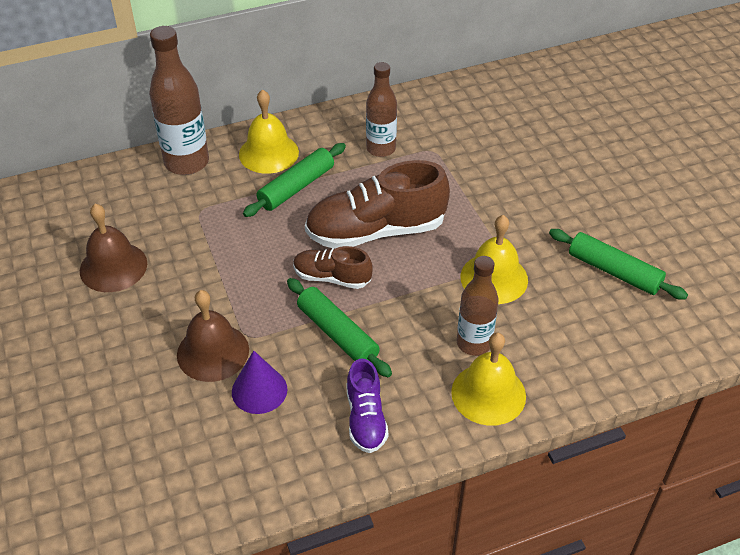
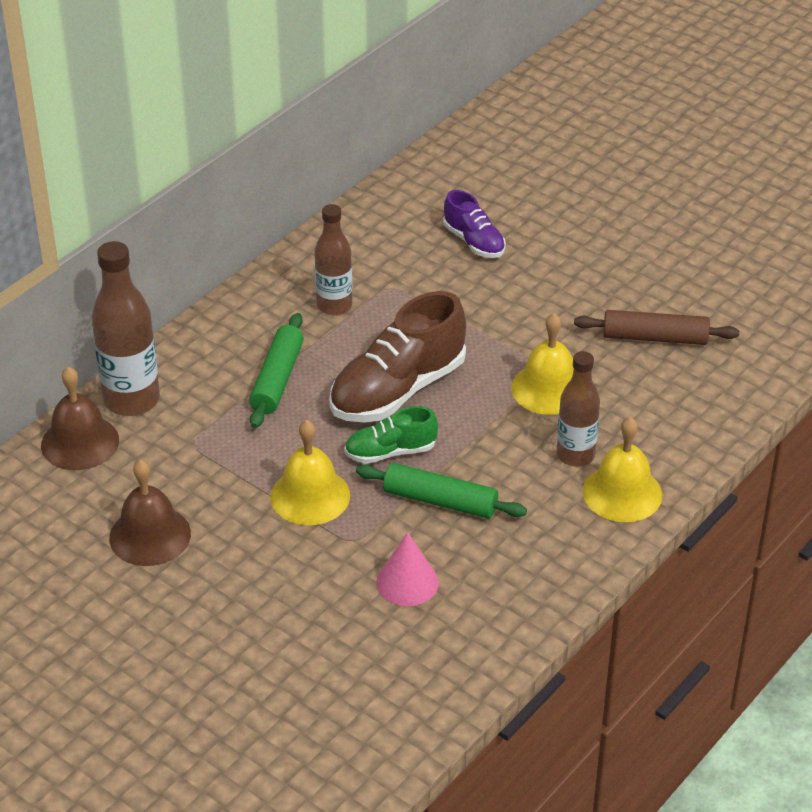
camera: 30 degrees left, 5 degrees down
brown bell [177,290,249,382] -> brown bell moved to [41,367,119,470]
purple cone [232,351,287,414] -> pink cone [376,532,439,606]
yellow bell [239,89,299,174] -> yellow bell moved to [271,420,350,525]
brown shoe [293,246,373,289] -> green shoe [344,406,438,464]
purple shoe [346,359,389,453] -> purple shoe moved to [443,190,506,258]
green rolling pin [549,229,688,300] -> brown rolling pin [574,310,739,345]

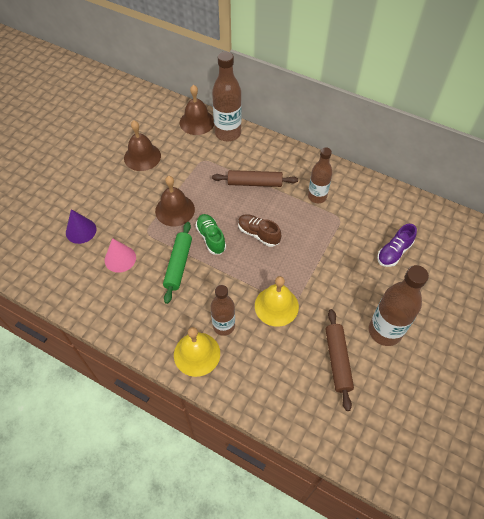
camera: 80 degrees right, 15 degrees up
green rolling pin [249,313,304,428] -> brown rolling pin [212,170,298,187]
yellow bell [271,420,350,525] -> brown bell [155,176,195,226]
brown shoe [329,291,466,423] -> brown shoe [238,214,281,247], size x0.54
none -> purple cone [66,209,96,244]
none -> brown bottle [369,265,429,346]

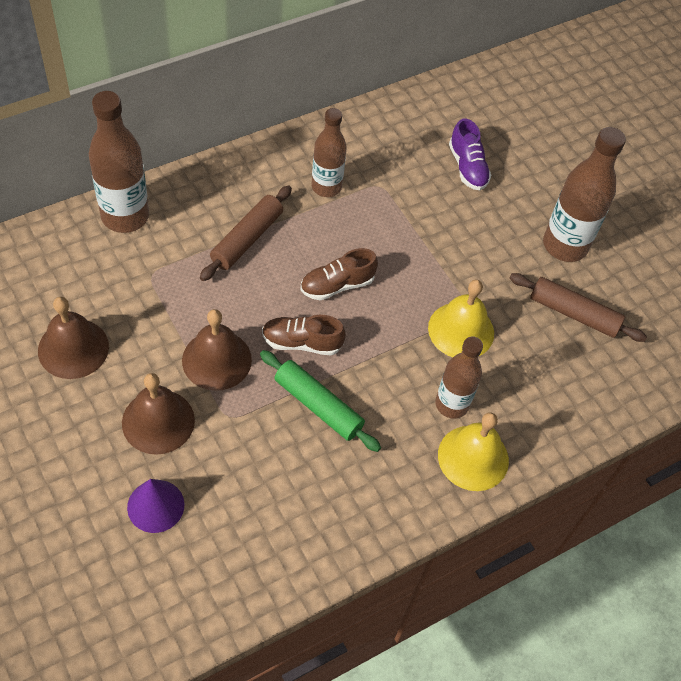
camera: 65 degrees left, 0 degrees up
pink cone [105,238,136,273] -> none
brown bell [180,85,214,135] -> brown bell moved to [122,373,195,455]
green shoe [195,214,226,255] -> brown shoe [262,315,346,355]

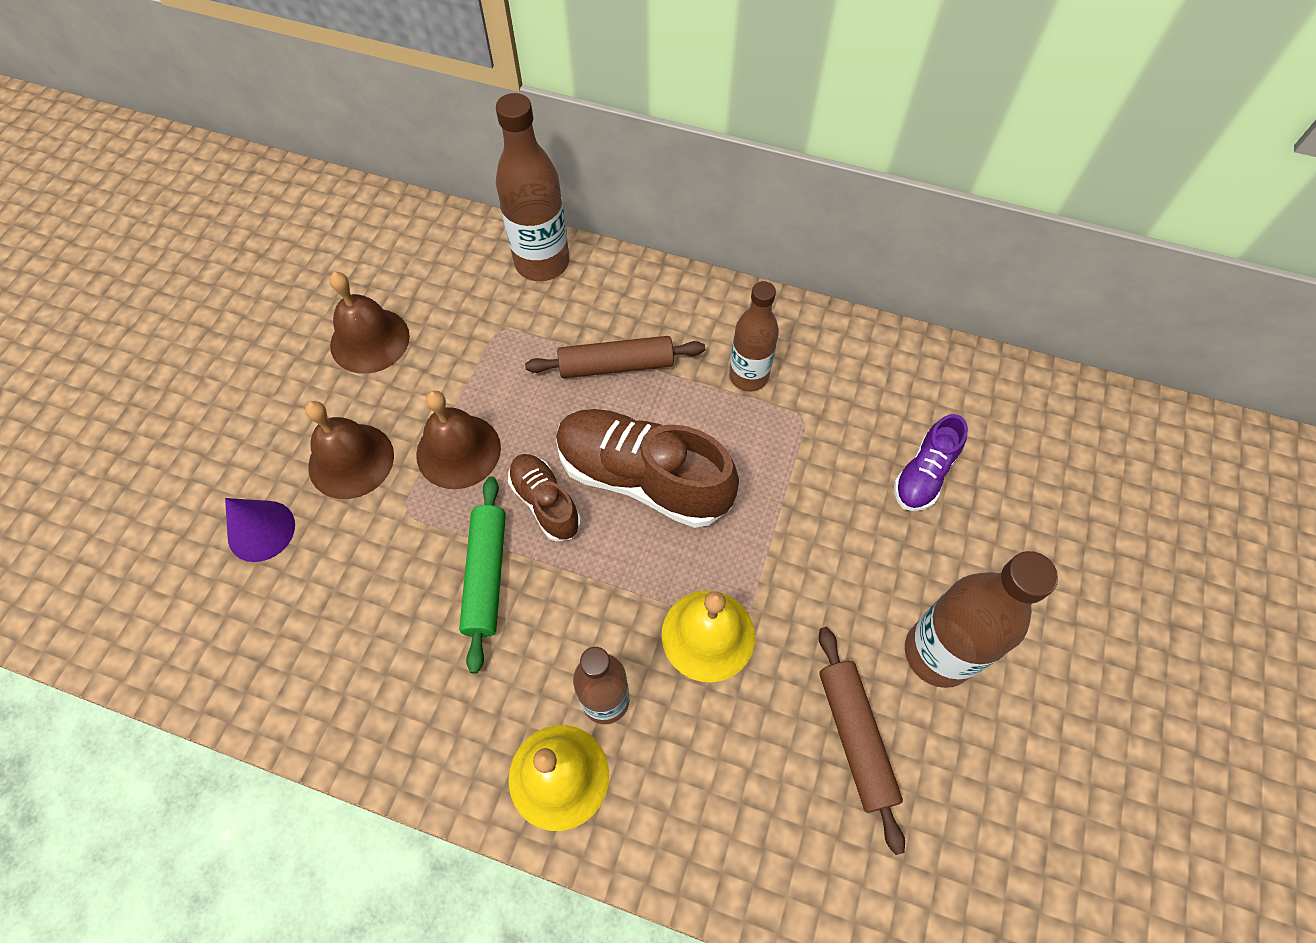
camera: 55 degrees right, 5 degrees up
brown shoe [300,248,378,300] -> brown shoe [556,409,739,528], size x1.84

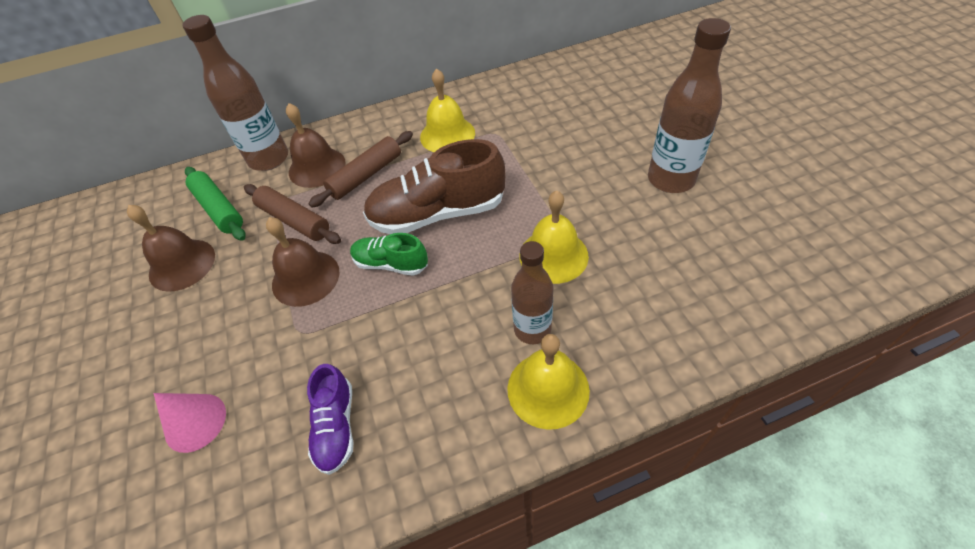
camera: 35 degrees left, 10 degrees down
purple cone [225,498,295,562] -> pink cone [154,393,226,453]
brown bell [305,401,394,499] -> brown bell moved to [286,103,346,188]
green rolling pin [459,476,506,673] -> green rolling pin moved to [185,167,246,241]
brown shoe [508,454,581,542] -> green shoe [350,233,428,276]
brown bottle [729,281,779,391] -> yellow bell [420,68,475,152]
brown rolling pin [819,627,905,855] -> brown rolling pin moved to [244,184,341,244]
purple shoe [894,414,968,511] -> purple shoe moved to [307,364,353,475]

